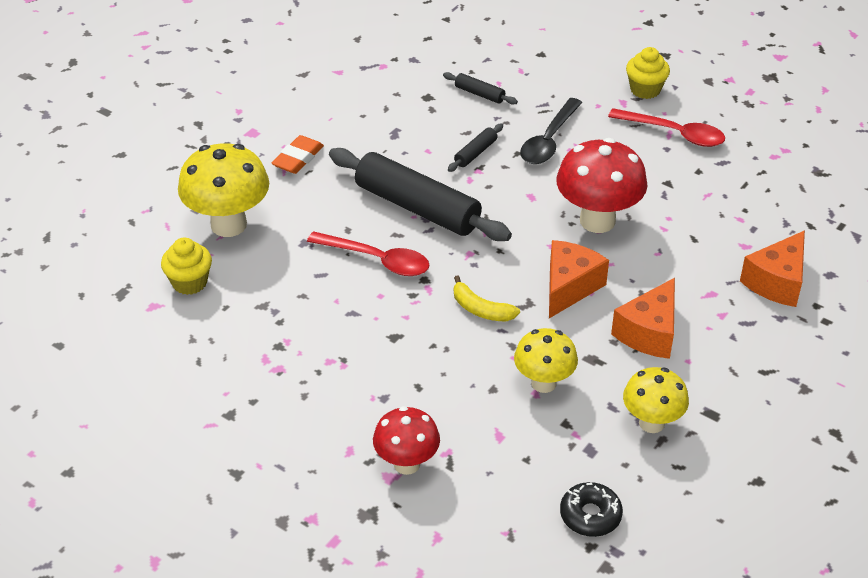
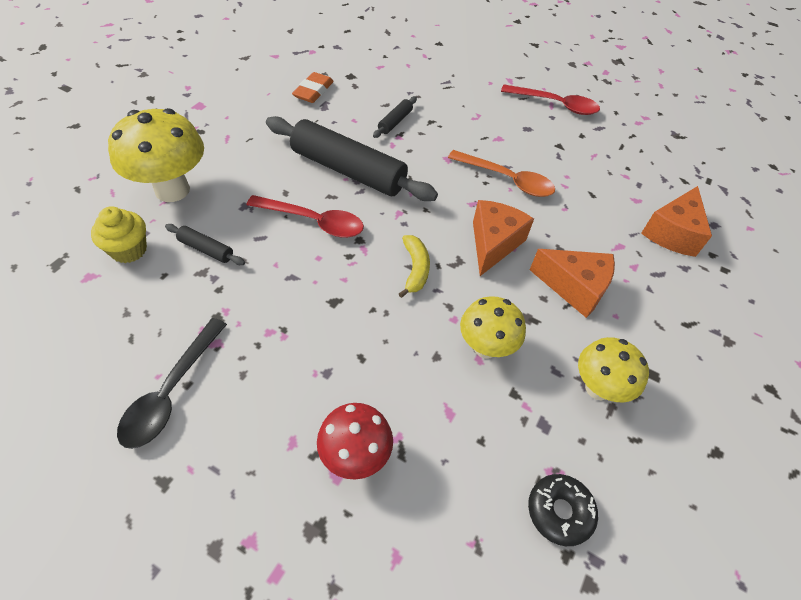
camera: 10 degrees left, 10 degrees up
orange eraser [272,135,324,174] -> orange eraser moved to [292,72,334,103]
black rolling pin [443,72,518,105] -> black rolling pin moved to [165,224,245,265]
yellow banana [454,275,520,321] -> yellow banana turned 120 degrees counterclockwise [399,235,430,298]
black spoon [520,98,582,164] -> black spoon moved to [117,318,227,449]
red mushroom [556,138,648,233] -> orange spoon [448,150,555,197]
orange cheese [611,278,675,359] -> orange cheese turned 90 degrees counterclockwise [530,249,615,318]
yellow cupcake [626,47,670,99] -> none

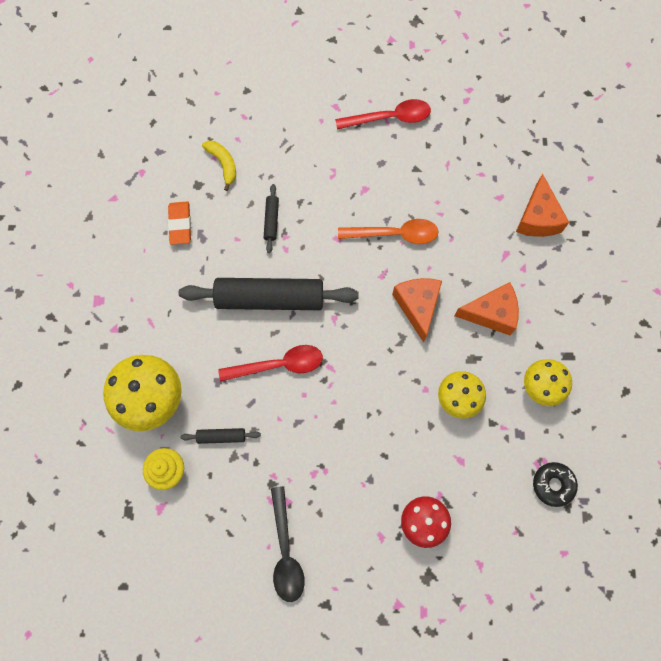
camera: 25 degrees left, 20 degrees up
yellow banana [399,235,430,298] -> yellow banana moved to [202,141,236,191]

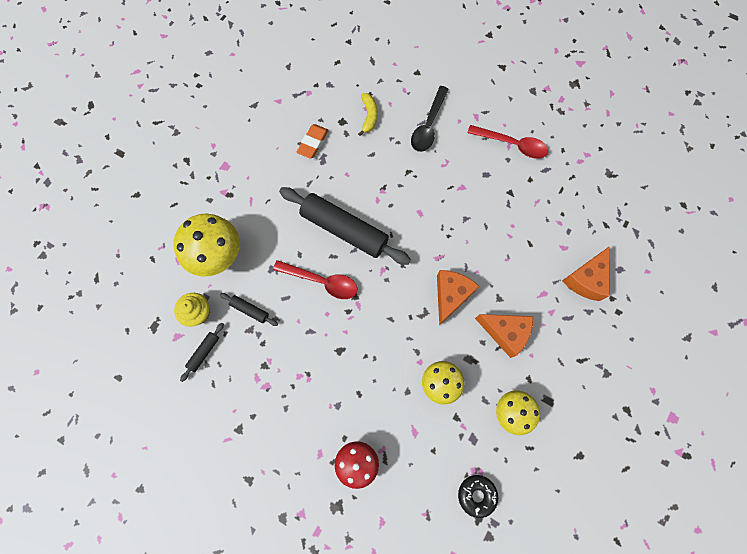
camera: 30 degrees right, 0 degrees up
black rolling pin [264,184,279,253] -> black rolling pin moved to [180,323,224,382]
black spoon [271,486,305,602] -> black spoon moved to [411,86,449,152]
orange spoon [338,219,439,244] -> none

